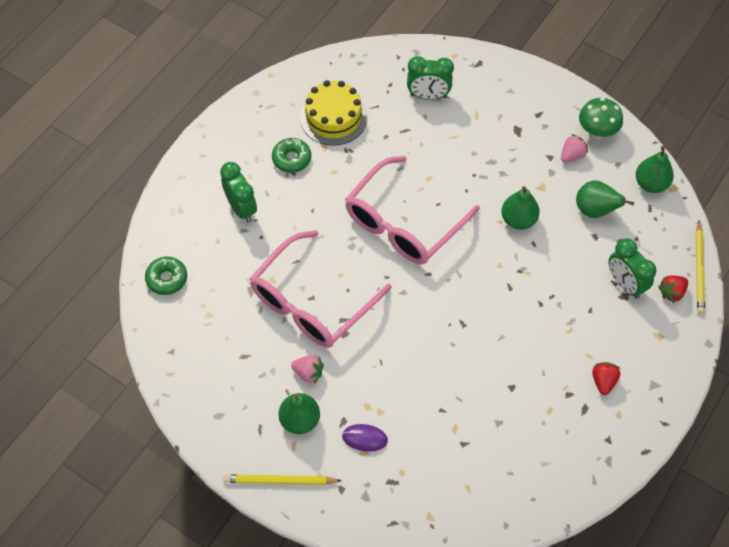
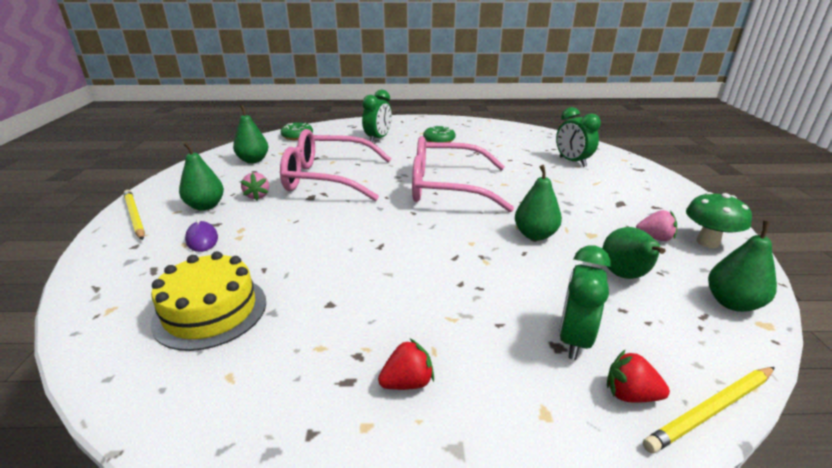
camera: 55 degrees right, 30 degrees down
yellow cake [300,80,367,146] -> yellow cake moved to [151,251,266,351]
none -> green pear [233,105,268,163]

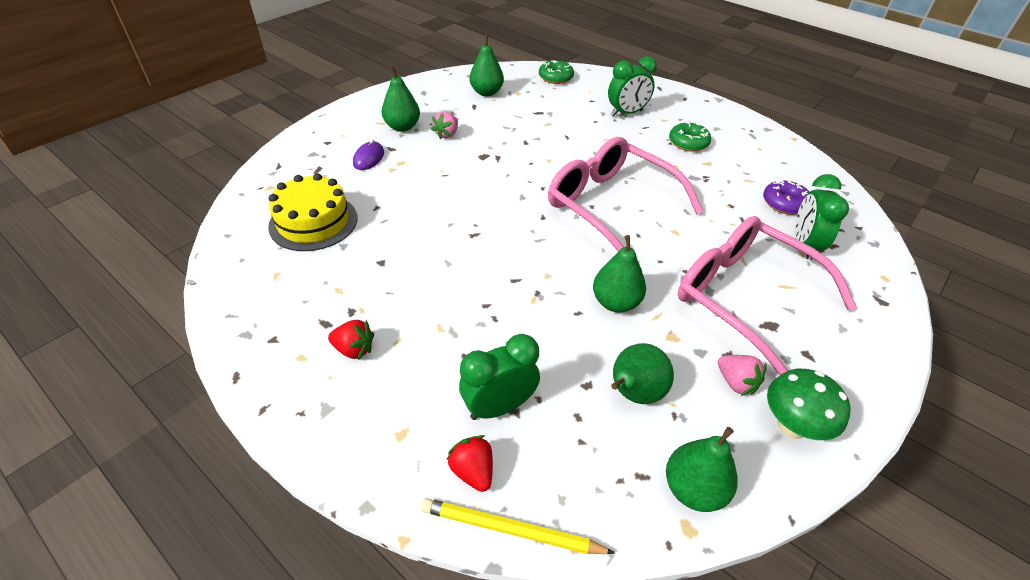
camera: 40 degrees right, 15 degrees up
yellow pencil [124,190,145,240] -> none
pink glasses [280,129,391,201] -> pink glasses moved to [678,216,857,375]
none -> purple donut [763,180,809,215]

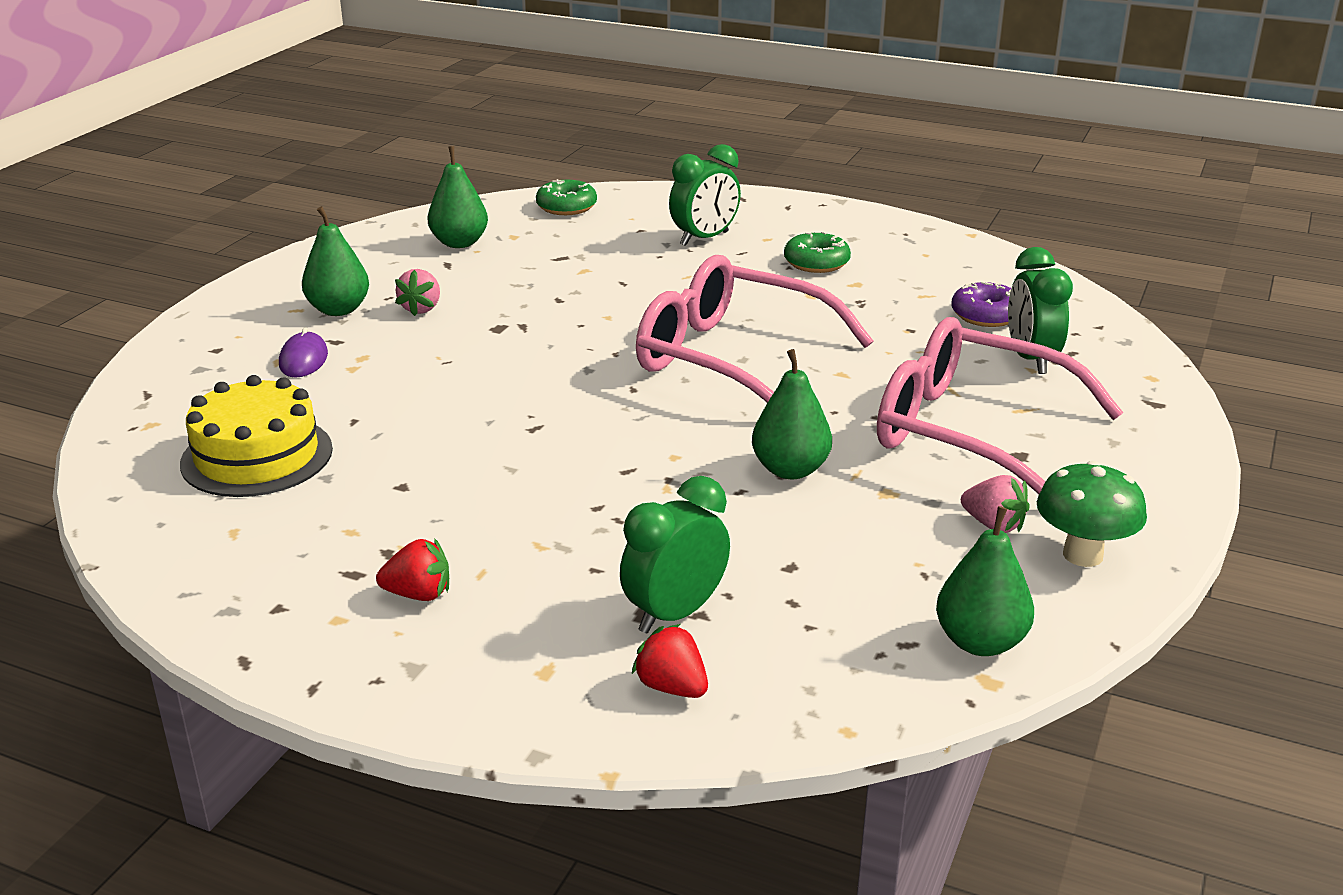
camera: 15 degrees left, 15 degrees down
yellow pencil [421,498,615,554] -> none
green pear [611,343,674,404] -> none

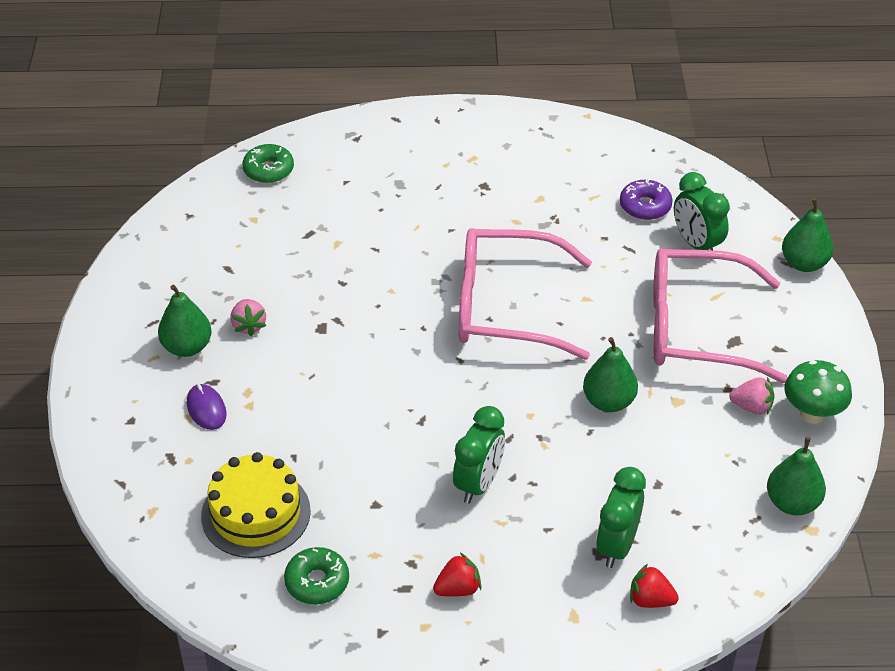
camera: 25 degrees left, 15 degrees up
green pear [427,146,488,248] -> green pear moved to [782,198,833,272]
green clock [669,144,741,246] -> green clock moved to [453,406,505,504]
green donut [784,231,851,273] -> green donut moved to [284,547,349,605]

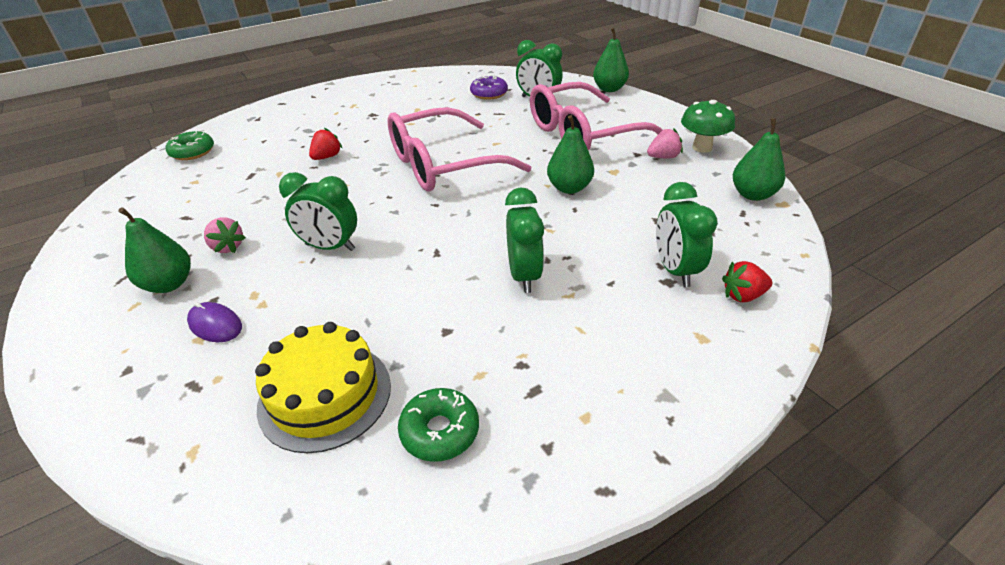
camera: 30 degrees left, 5 degrees down
red strawberry [433,553,481,597] -> red strawberry moved to [309,128,342,160]
none -> green clock [279,172,357,251]

